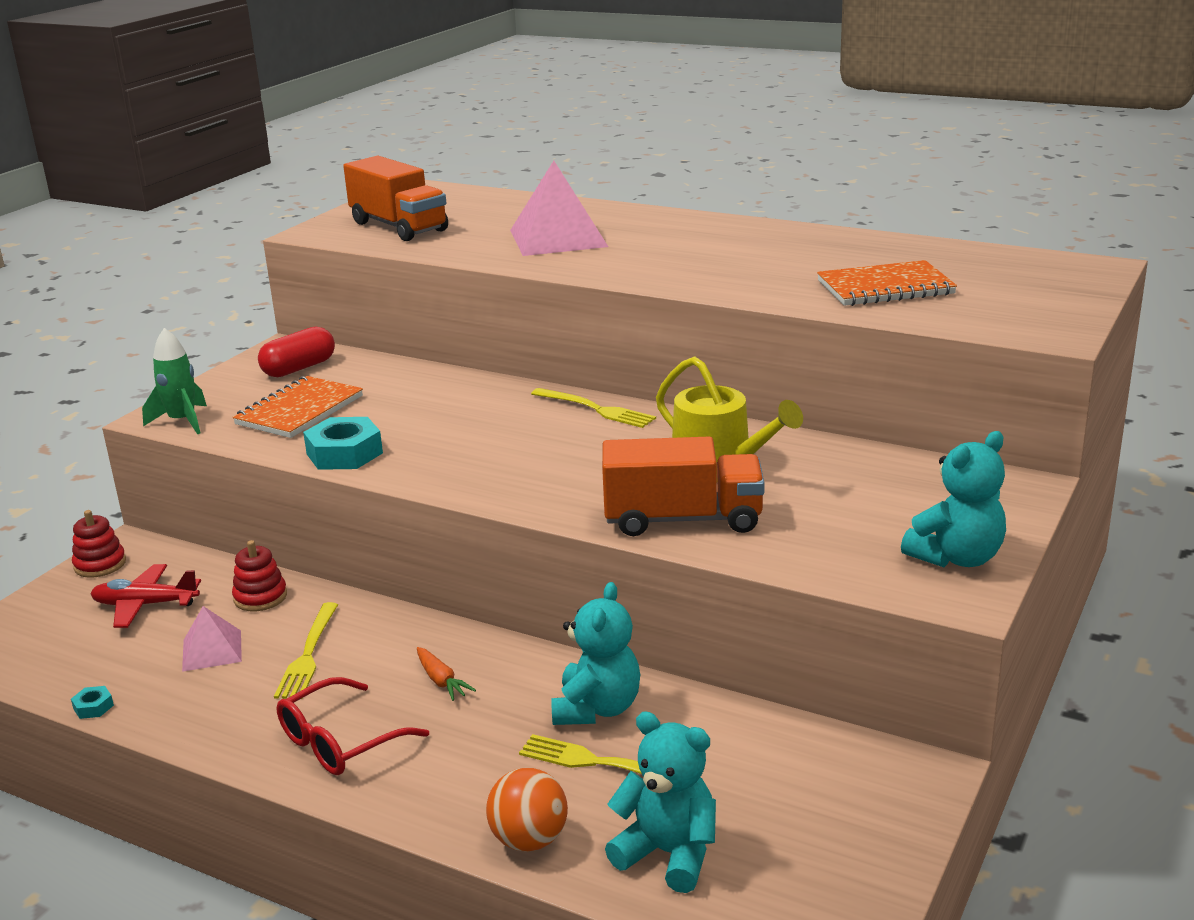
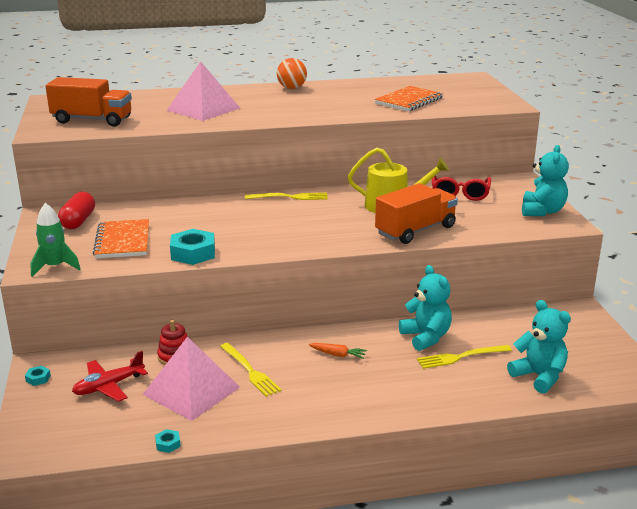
camera: 40 degrees left, 0 degrees up
red stacking toy [72,510,126,578] -> turquoise nut [25,366,51,386]
pink pyramid [182,606,242,672] -> pink pyramid [143,337,240,421], size x1.83
red glasses [276,677,429,775] -> red glasses moved to [432,175,491,201]
orange ball [486,768,568,852] -> orange ball moved to [277,58,307,89]
turquoise teddy bear [605,711,716,893] -> turquoise teddy bear turned 60 degrees clockwise [507,300,571,394]

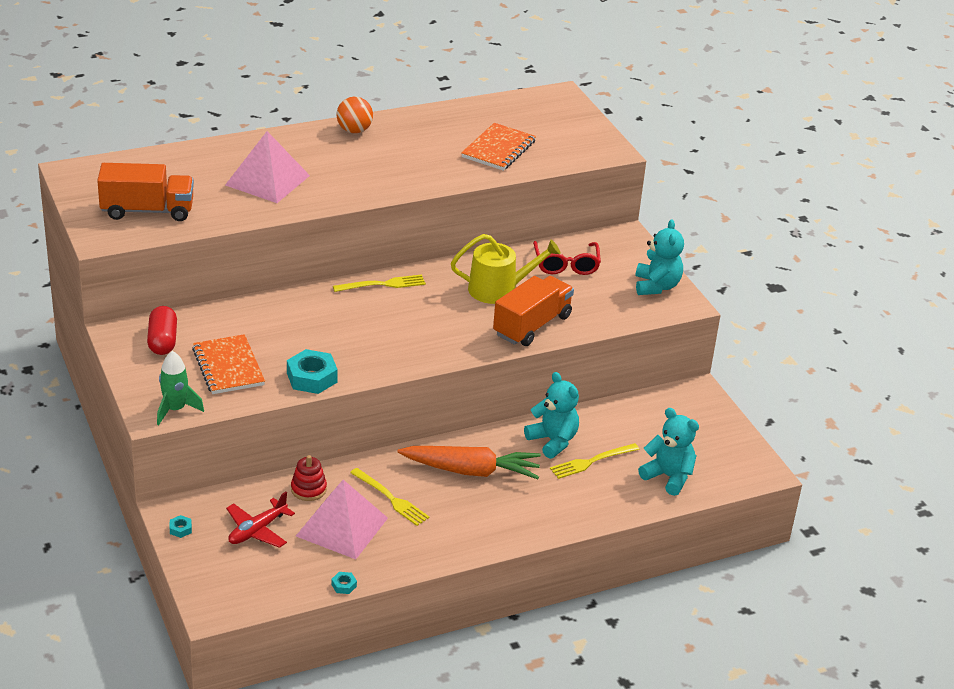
camera: 15 degrees left, 10 degrees up
orange carrot [309,343,367,359] -> orange carrot [397,446,541,479], size x2.38

